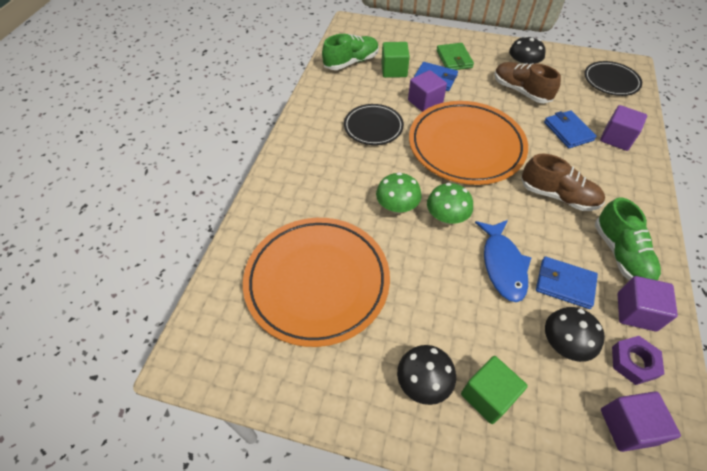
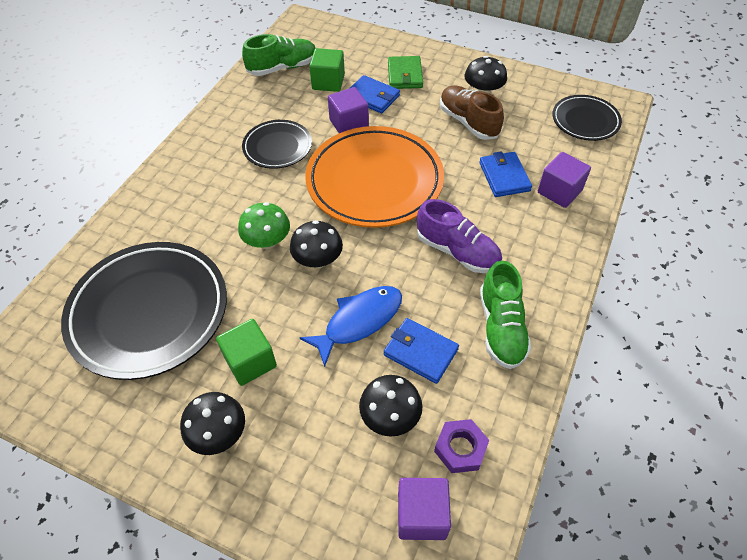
camera: 10 degrees right, 0 degrees up
orange plate [243,218,390,347] -> black plate [61,242,227,380]
green mushroom [427,183,473,225] -> black mushroom [290,220,343,268]
green cube [461,356,528,424] -> green cube moved to [216,319,277,386]
blue fish [475,220,531,302] -> blue fish turned 135 degrees counterclockwise [300,286,402,367]
brown shoe [521,154,605,211] -> purple shoe [417,199,502,273]
purple cube [618,276,678,332] -> none

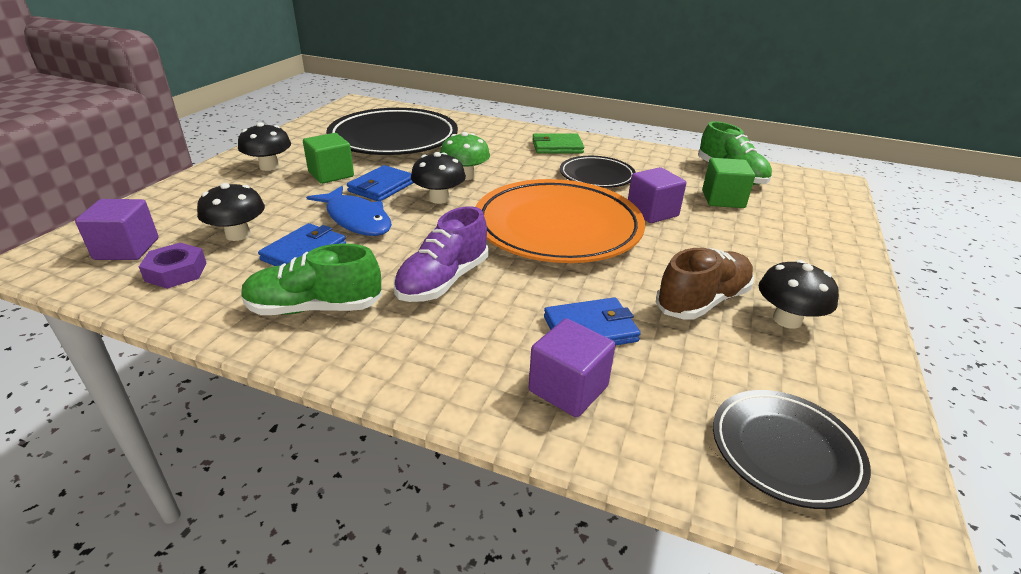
camera: 85 degrees right, 20 degrees down
blue wallet [350,75,400,113] -> blue wallet moved to [347,165,414,201]
green wallet [388,56,423,89] -> green wallet moved to [532,133,584,153]

